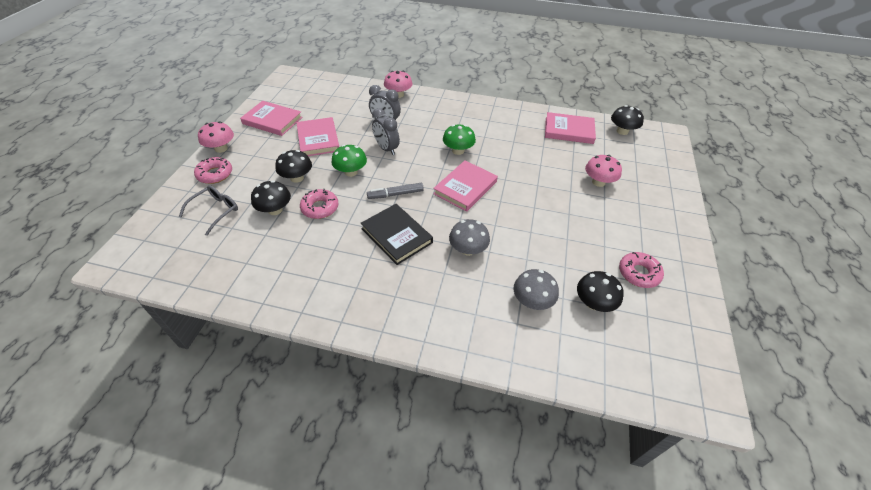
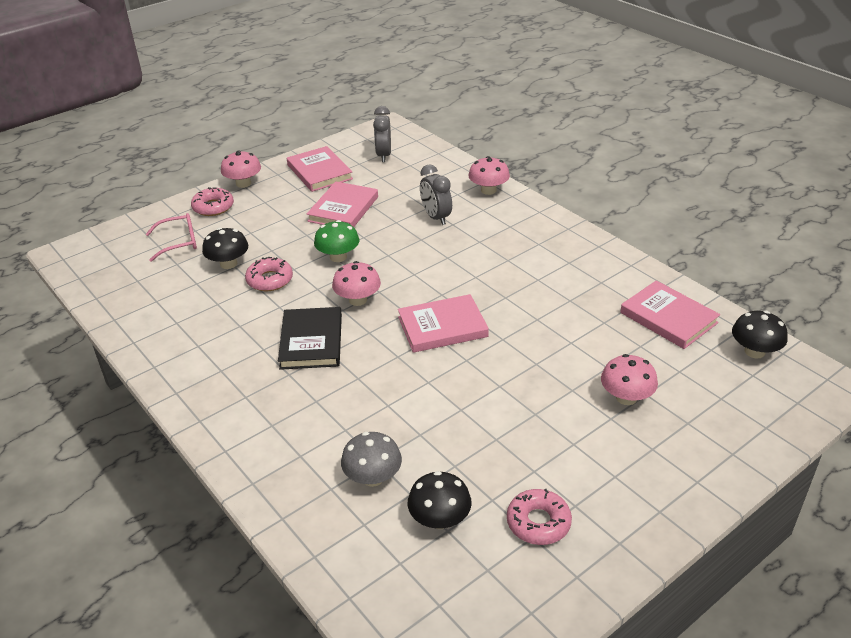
camera: 40 degrees right, 10 degrees down
grey glasses [179,185,238,236] -> pink glasses [146,213,197,262]
black mushroom [275,150,312,183] -> none
grey marker [367,183,424,199] -> pink mushroom [332,261,381,306]
grey clock [372,108,400,155] -> grey clock moved to [373,106,391,162]
green mushroom [443,124,476,155] -> none
grey mushroom [449,219,490,256] -> none

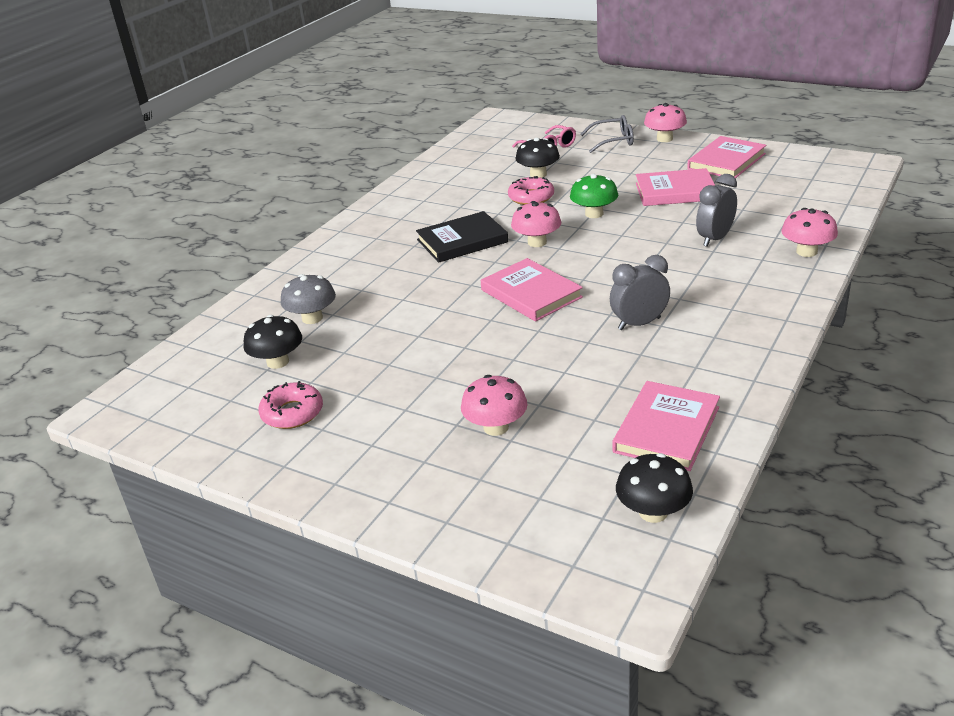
camera: 70 degrees right, 5 degrees down
pink donut [191,187,234,216] -> grey glasses [581,115,634,153]
grey clock [373,106,391,162] -> grey clock moved to [610,255,670,330]

